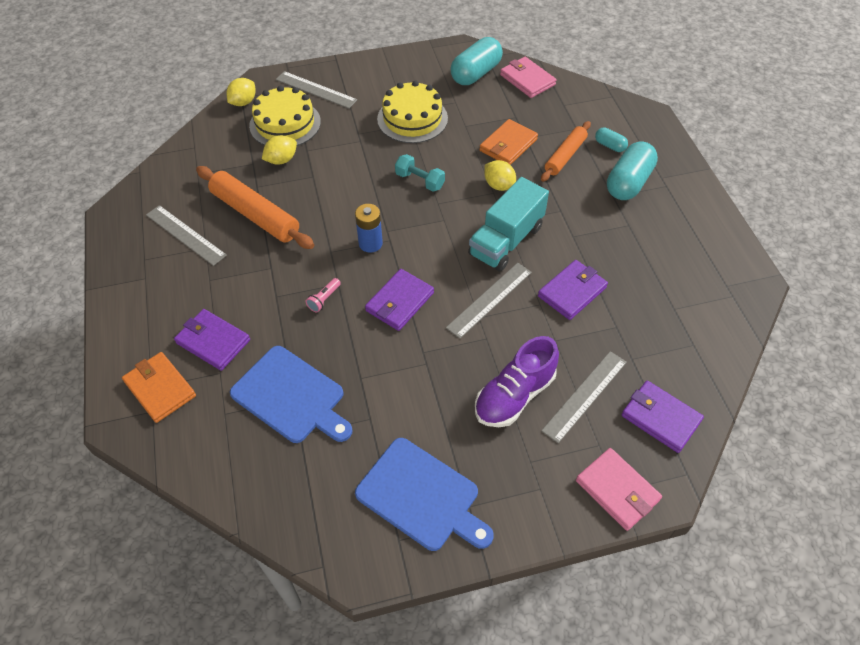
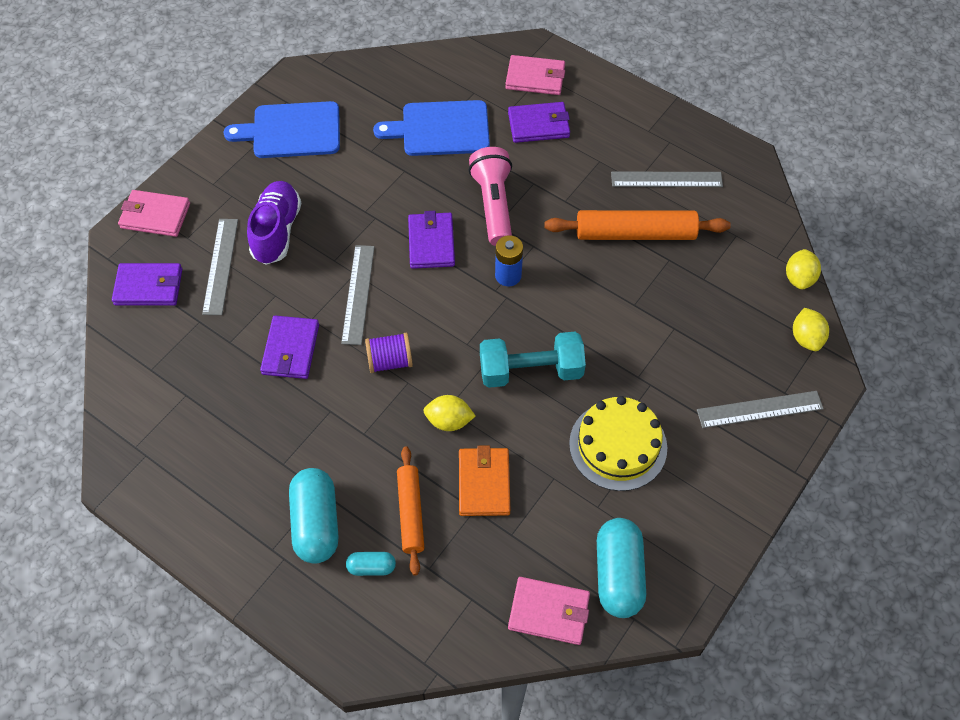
camera: 140 degrees right, 5 degrees up
orange wallet [122,352,196,423] -> pink wallet [505,55,565,95]
yellow cake [249,86,321,146] -> none
yellow lemon [262,135,297,165] -> yellow lemon moved to [786,249,821,289]
pink flashlight [306,278,341,313] -> pink flashlight [469,147,512,246], size x2.35
turquoise dumbbell [395,154,445,192] -> turquoise dumbbell [480,332,586,388], size x1.66
turquoise truck [468,177,549,271] -> purple spool [365,333,413,373]

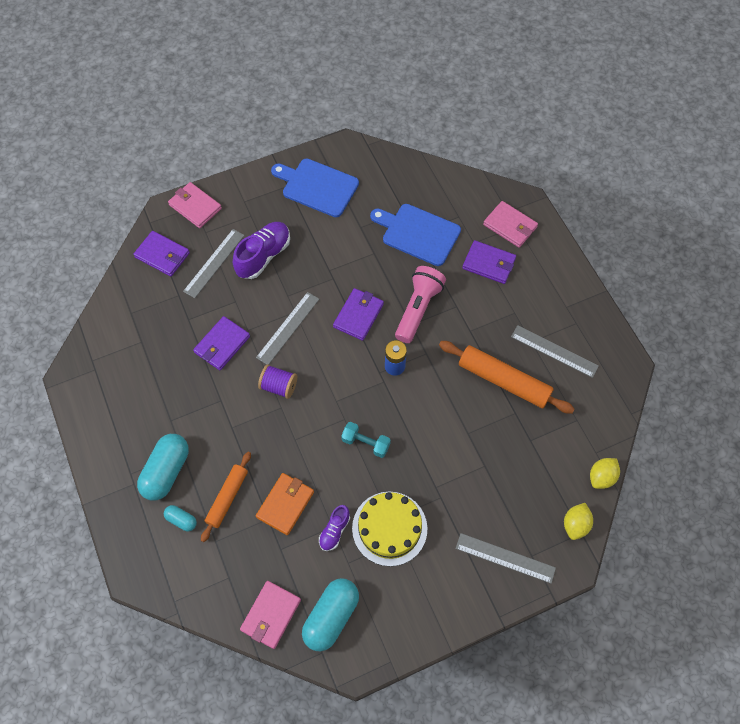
camera: 30 degrees right, 5 degrees up
yellow lemon [423,395,475,431] -> none
turquoise dumbbell [480,332,586,388] -> turquoise dumbbell [341,422,391,458], size x0.60
pink wallet [508,577,590,645] -> pink wallet turned 75 degrees clockwise [240,581,301,649]
none -> purple shoe [319,505,350,551]

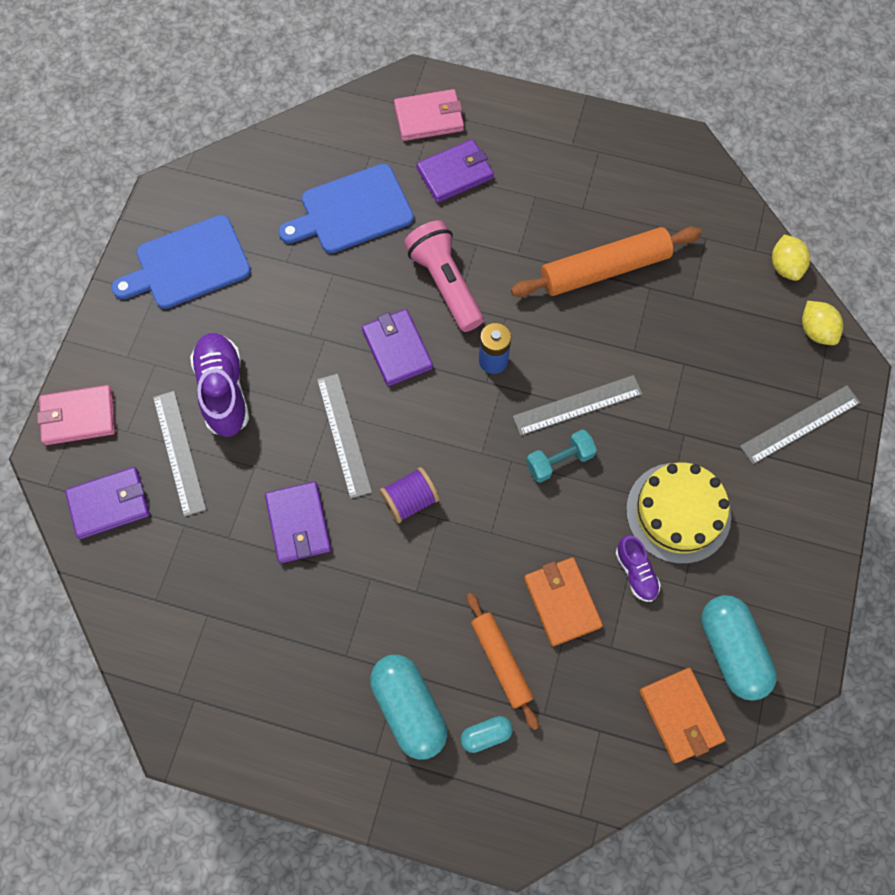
camera: 50 degrees left, 5 degrees up
pink wallet [240,581,301,649] -> orange wallet [640,668,726,763]
grey ruler [511,325,599,378] -> grey ruler moved to [513,375,642,436]

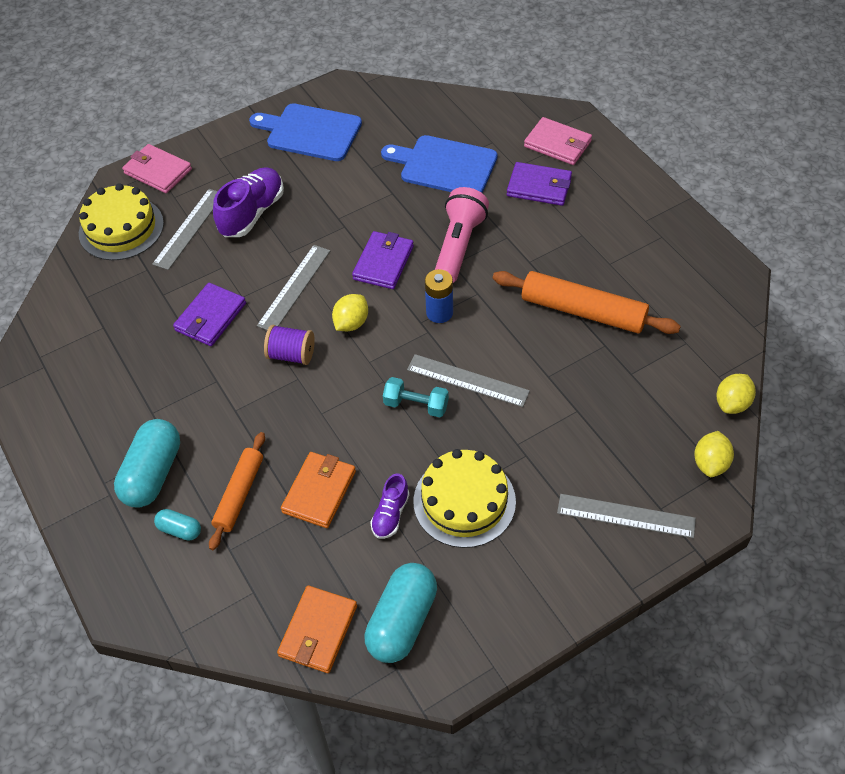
camera: 45 degrees right, 15 degrees down
purple wallet [65,467,150,539] -> yellow cake [79,183,164,260]
none -> yellow lemon [332,294,368,331]

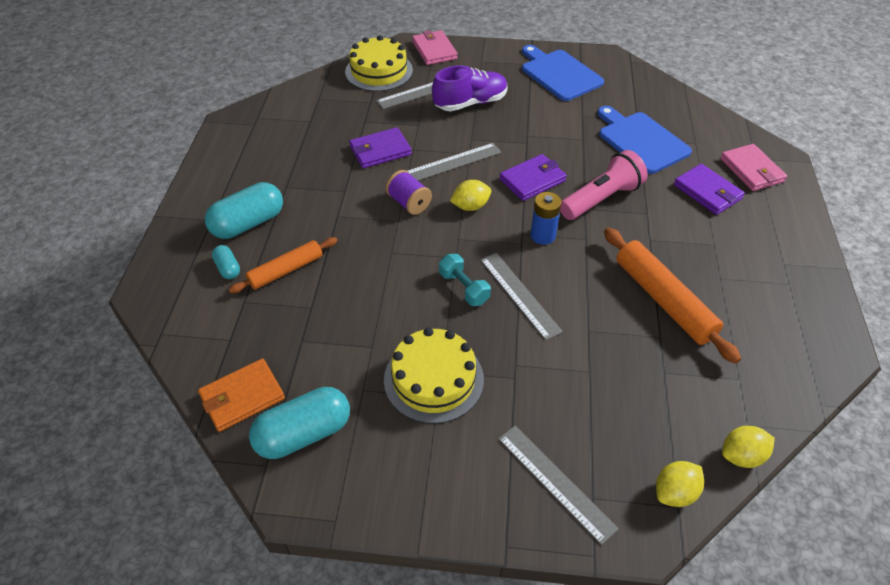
camera: 35 degrees right, 5 degrees down
orange wallet [281,452,356,528] -> none
purple shoe [370,474,410,539] -> none

